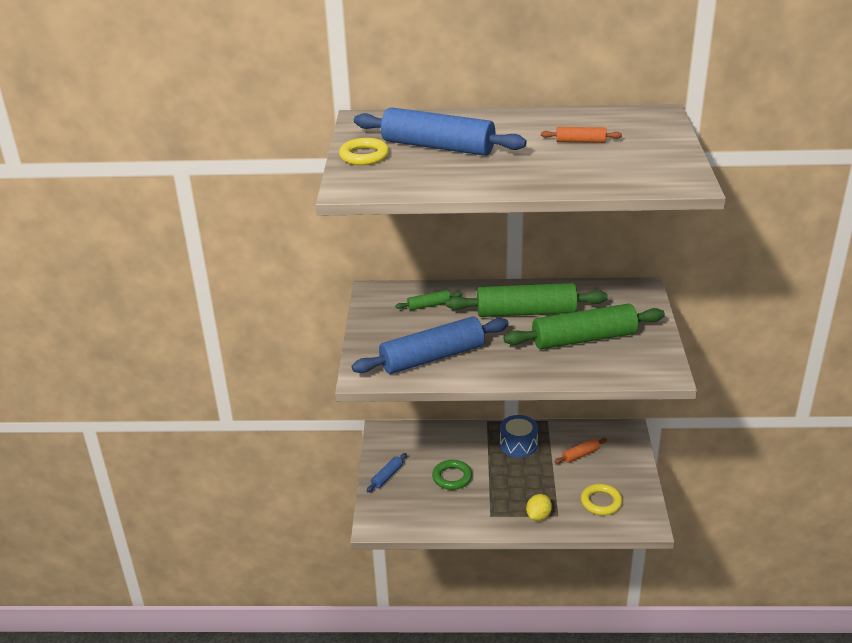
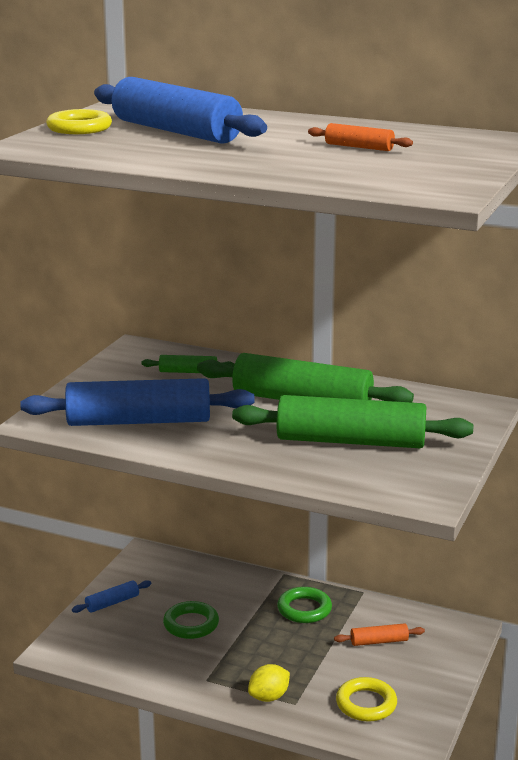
camera: 20 degrees right, 10 degrees down
blue drum [500,415,538,457] -> green ring [277,587,332,623]

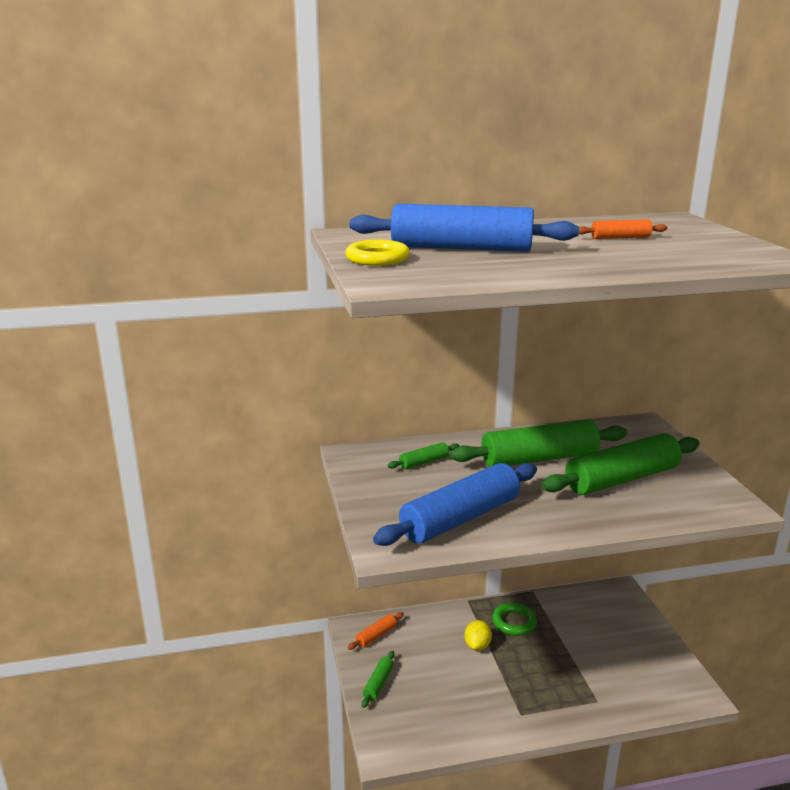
camera: 35 degrees left, 0 degrees up
blue rolling pin [72,580,151,613] -> green rolling pin [361,651,394,708]
green ring [163,601,219,639] -> none
yellow lemon [248,664,290,702] -> yellow lemon moved to [464,620,492,651]
orange rolling pin [334,623,425,646] -> orange rolling pin moved to [348,612,404,650]
yellow ring [336,677,397,722] -> none

